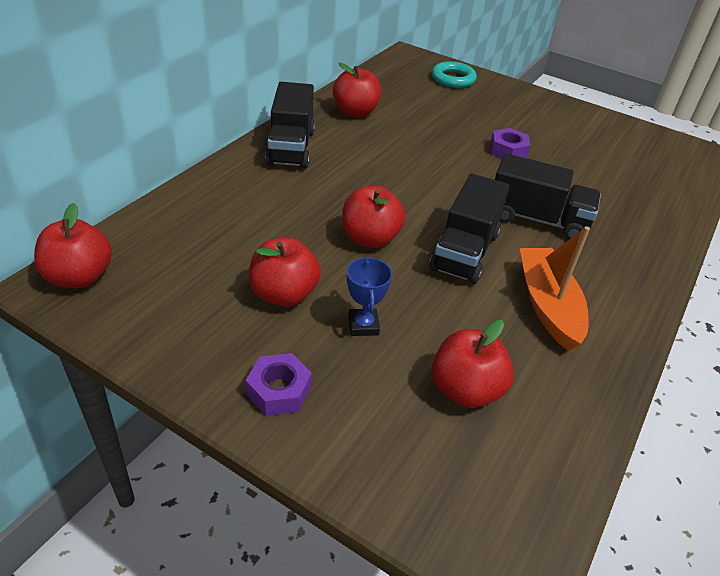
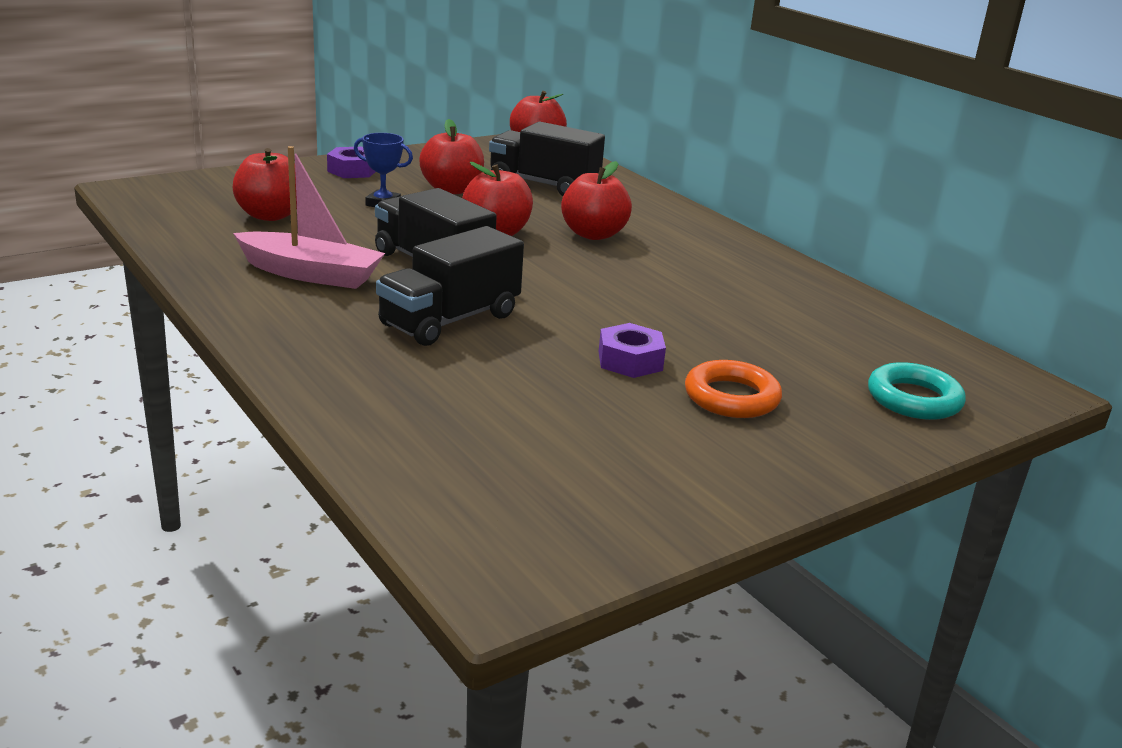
camera: 115 degrees right, 15 degrees down
black truck [265,82,315,169] -> black truck moved to [489,122,605,196]
red apple [333,62,382,117] -> red apple moved to [561,161,632,240]
orange boat [520,226,590,351] -> pink boat [233,146,385,289]
none -> orange ring [685,360,782,418]

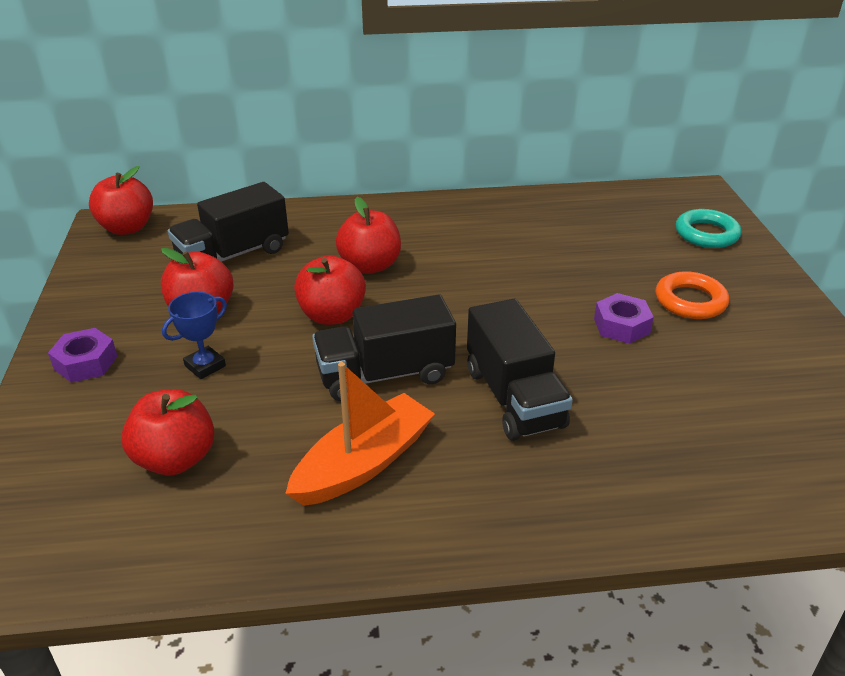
camera: 60 degrees left, 10 degrees up
pink boat [233,146,385,289] -> orange boat [285,362,435,506]

